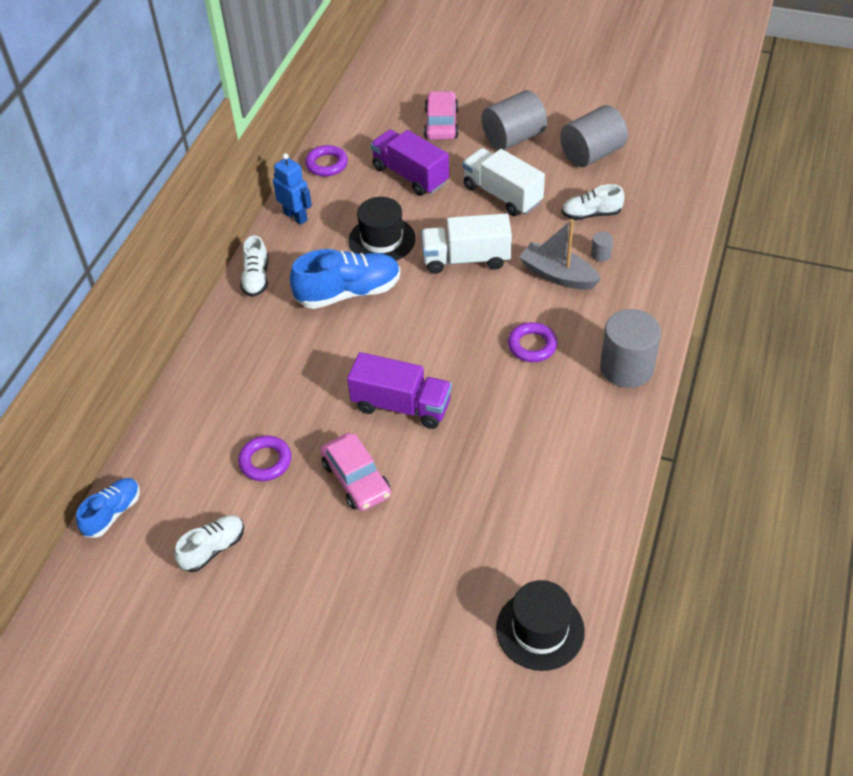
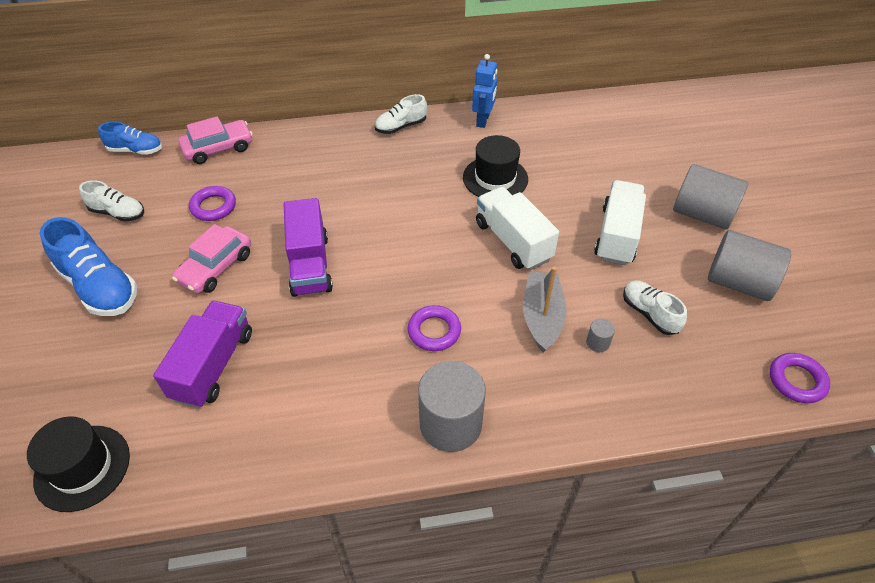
camera: 60 degrees right, 0 degrees up
blue shoe [290,249,400,309] -> blue shoe moved to [40,217,137,316]
purple ring [305,145,348,176] -> purple ring moved to [770,353,830,403]
purple truck [371,130,449,196] -> purple truck moved to [153,300,252,408]
pink car [424,91,459,140] -> pink car moved to [179,116,253,164]

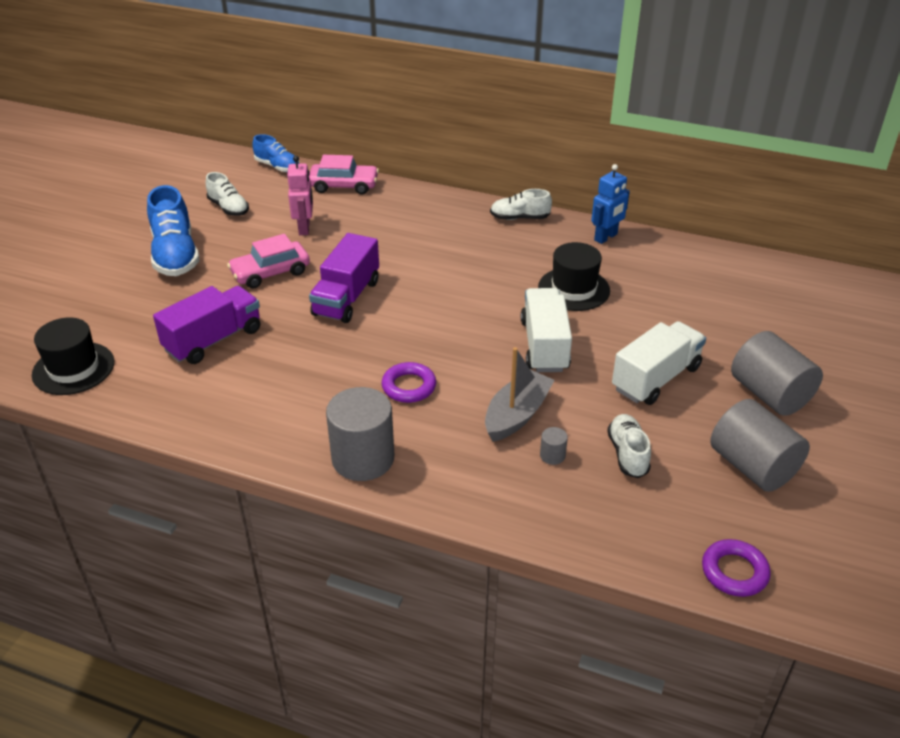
camera: 30 degrees right, 10 degrees down
purple ring [189,186,236,221] -> pink robot [287,156,313,235]

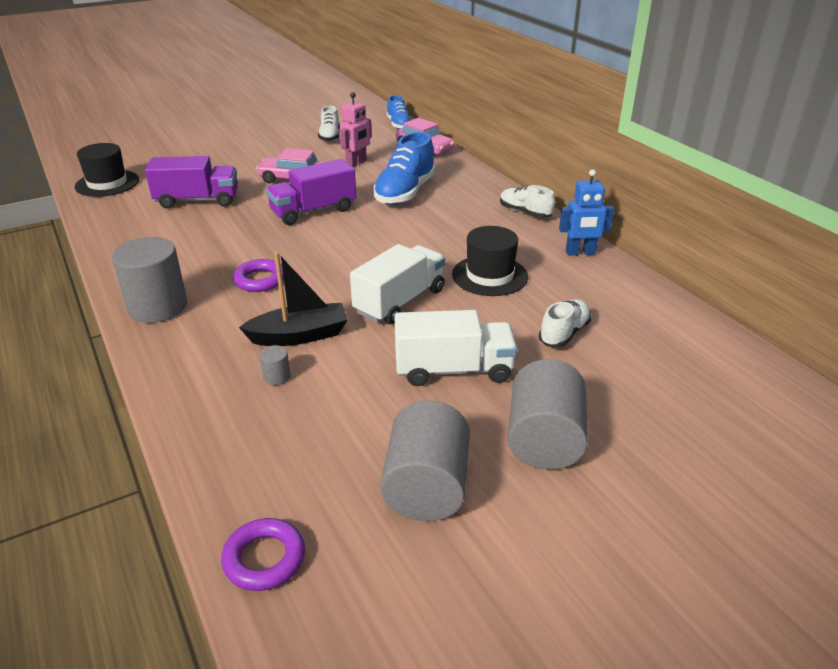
camera: 40 degrees right, 5 degrees down
blue shoe [147,185,200,276] -> blue shoe moved to [373,132,435,205]
grey boat [485,347,555,442] -> black boat [239,252,348,346]
white shoe [607,414,651,478] -> white shoe moved to [539,299,592,347]

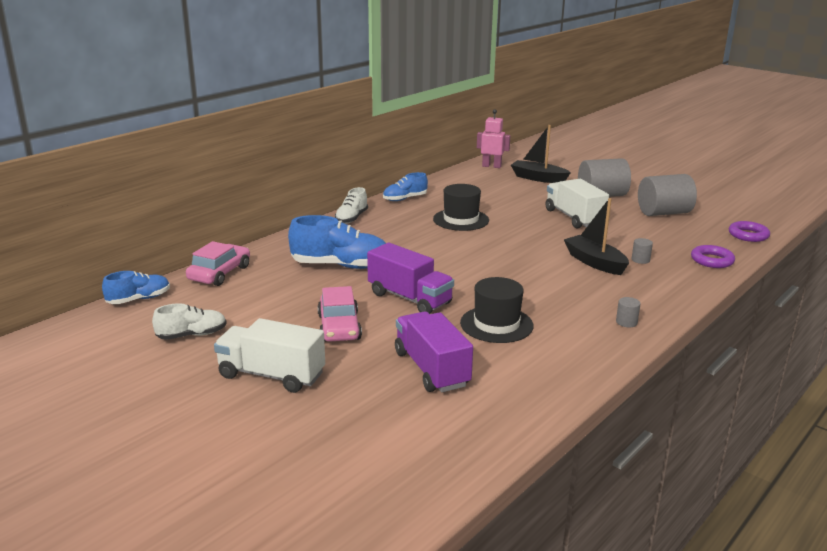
camera: 110 degrees left, 10 degrees down
black hat [75,143,139,197] -> black hat moved to [460,277,534,343]
grey cylinder [112,237,187,323] -> grey cylinder [616,297,641,327], size x0.41
purple ring [233,259,284,292] -> purple ring moved to [691,245,735,268]
pink robot [339,92,372,167] -> pink robot moved to [477,109,510,168]
white truck [350,244,445,324] -> white truck moved to [214,318,325,393]
white shoe [539,299,592,347] -> none
blue robot [559,169,614,256] -> blue shoe [383,172,428,201]
none -> black boat [511,125,571,183]

